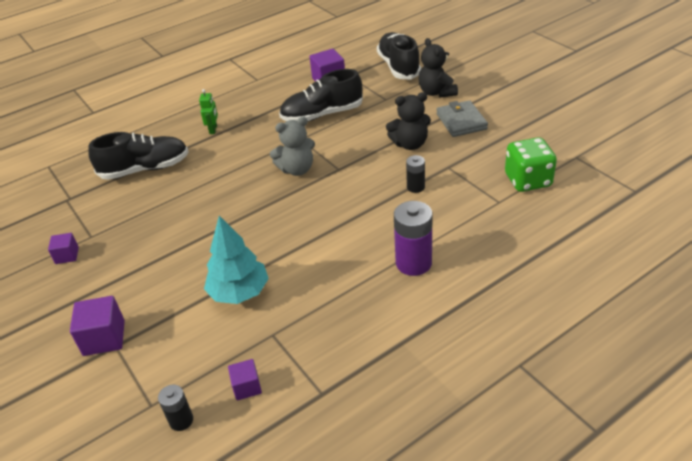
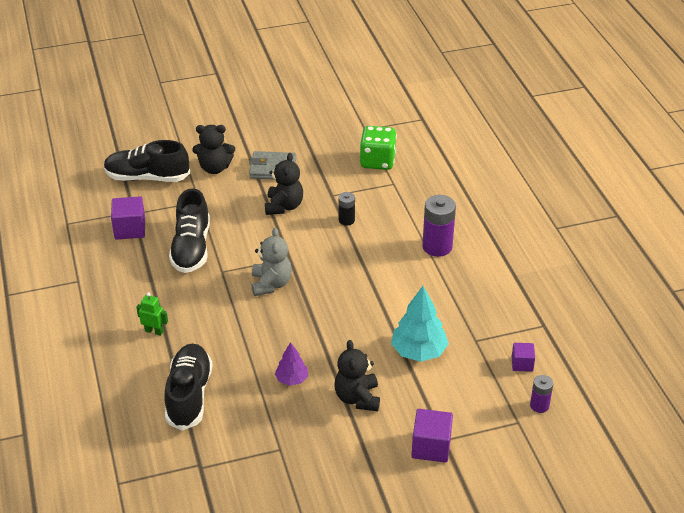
camera: 75 degrees left, 0 degrees up
purple cube [48,233,79,264] -> none
black battery [158,384,193,431] -> purple battery [530,375,554,413]
none -> purple tree [275,342,308,386]
none -> black teddy bear [334,340,380,411]

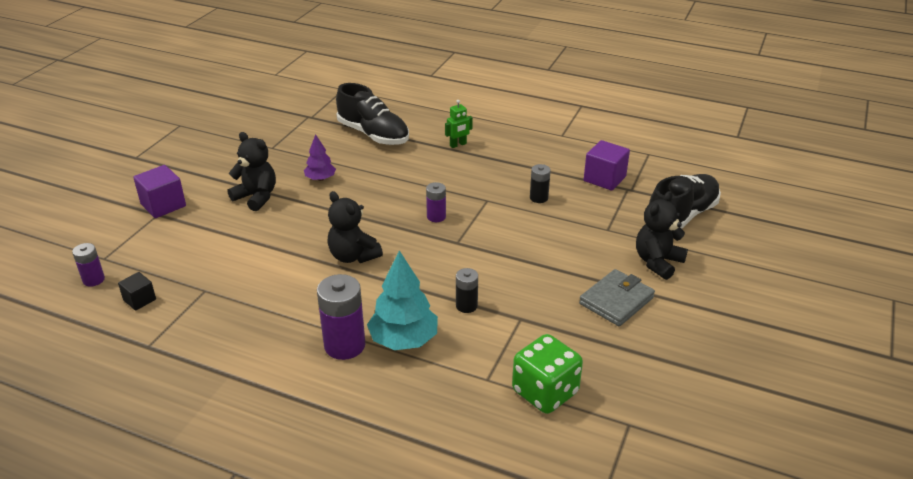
camera: 130 degrees right, 5 degrees down
black shoe [169,188,210,273] -> black battery [530,164,551,203]
grey teddy bear [252,228,292,296] -> purple battery [426,182,446,222]
black teddy bear [265,153,303,215] -> black teddy bear moved to [327,191,383,263]
turquoise tree [391,286,449,362] -> turquoise tree moved to [367,250,438,350]
purple cube [512,343,535,372] -> black cube [118,272,156,311]

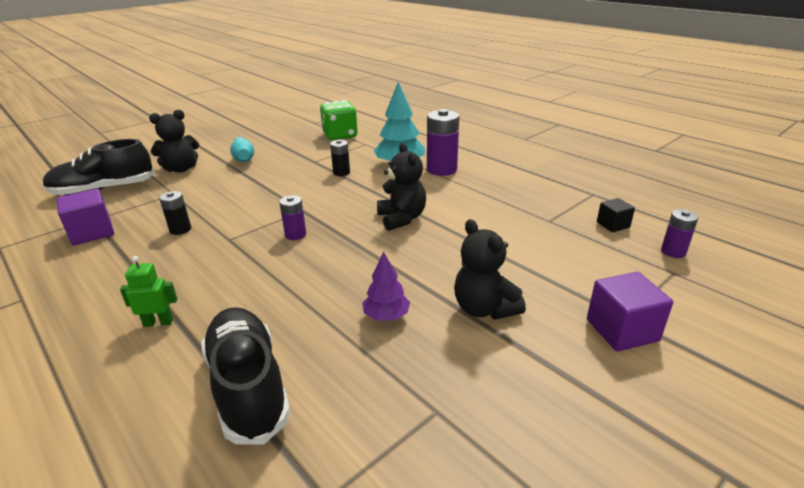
camera: 155 degrees left, 5 degrees down
grey wallet [579,269,655,326] -> turquoise bowling pin [230,137,254,162]

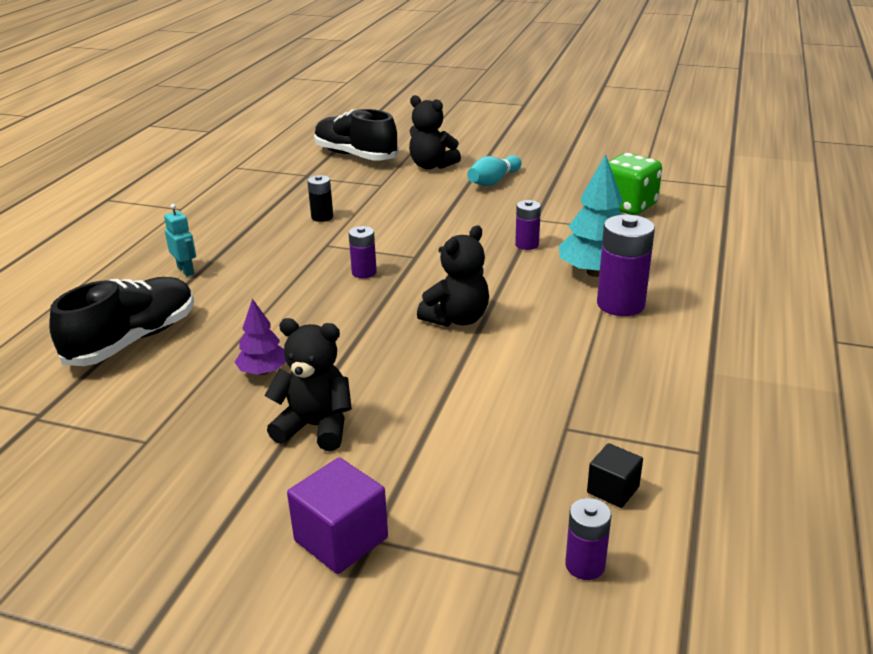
camera: 60 degrees right, 0 degrees up
purple cube [57,189,114,246] -> none
green robot [120,256,177,327] -> turquoise robot [164,204,196,276]
black battery [330,140,350,176] -> purple battery [515,200,541,250]
black teddy bear [454,219,526,320] -> black teddy bear turned 75 degrees clockwise [264,318,352,451]

